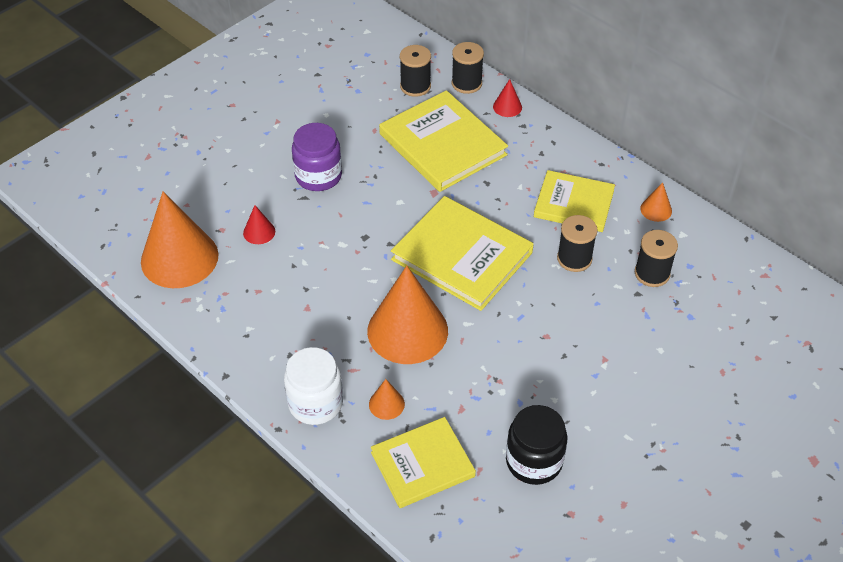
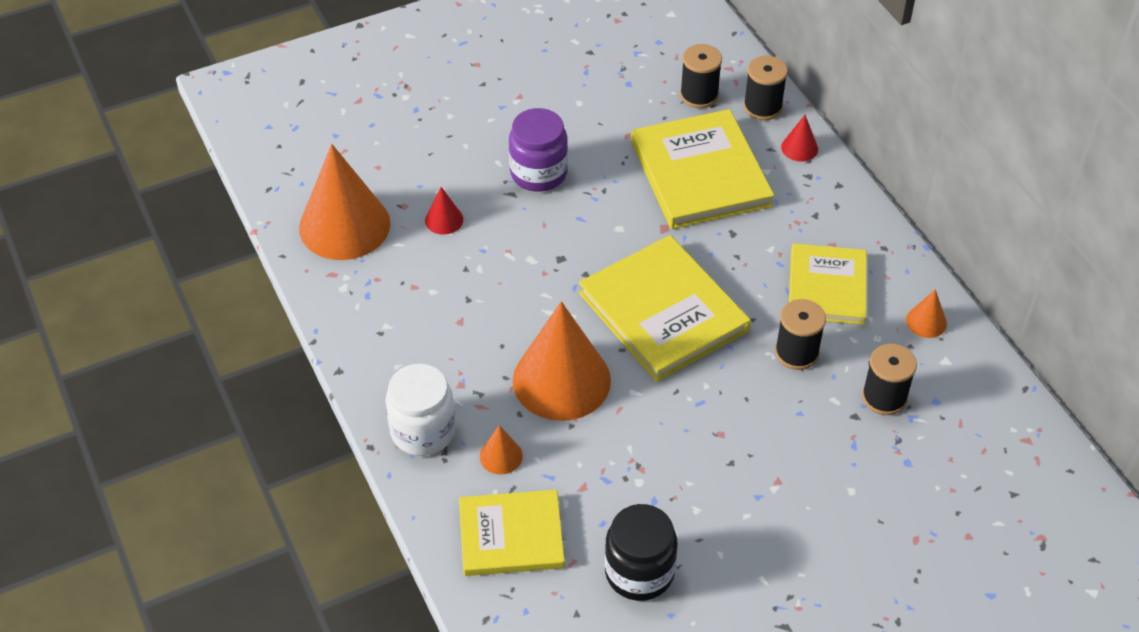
camera: 20 degrees right, 0 degrees up
yellow book [534,170,615,232] -> yellow book turned 60 degrees clockwise [789,243,867,325]

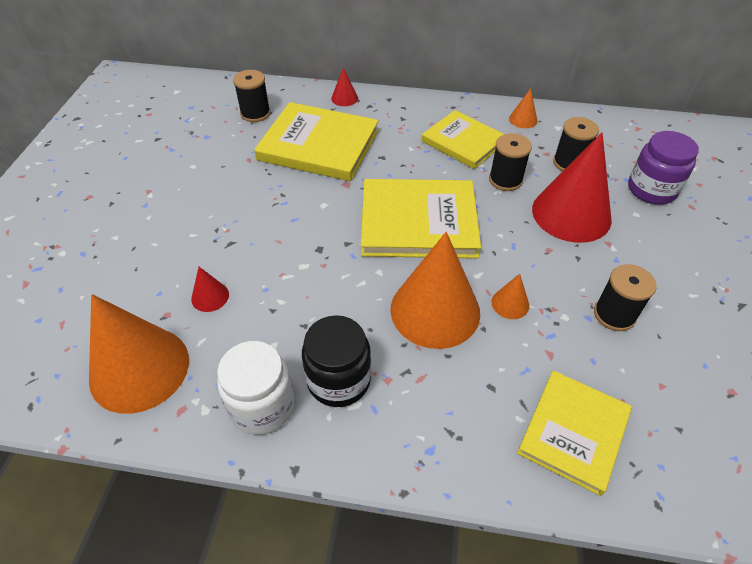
camera: 55 degrees left, 0 degrees up
white jar [385,364,456,456] -> white jar moved to [217,341,295,435]
orange cone [480,425,523,475] -> orange cone moved to [491,274,529,319]
purple jar [509,108,568,192] -> purple jar moved to [628,131,699,205]
black jar [605,504,678,601] -> black jar moved to [302,315,371,407]
black spool [744,56,788,120] -> black spool moved to [594,264,657,331]
none -> red cone [532,132,612,243]

